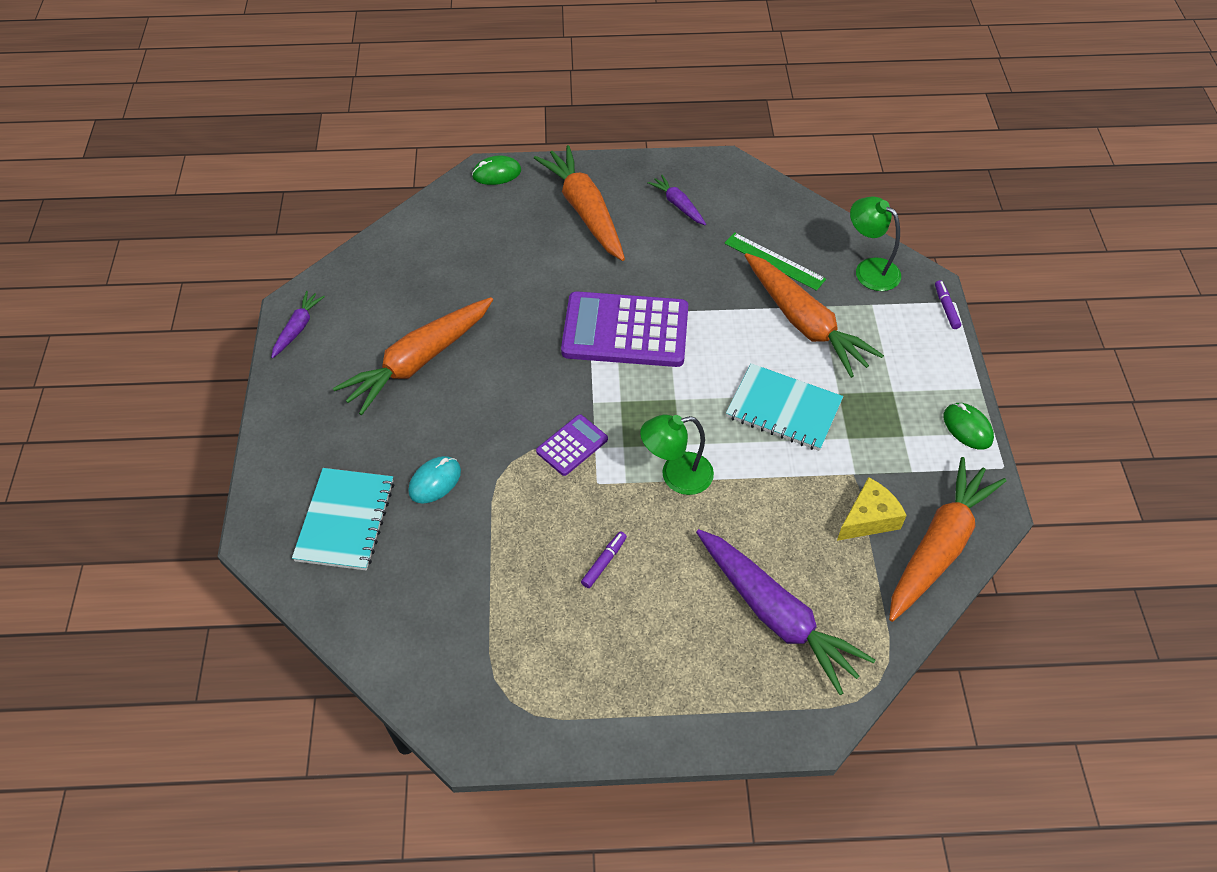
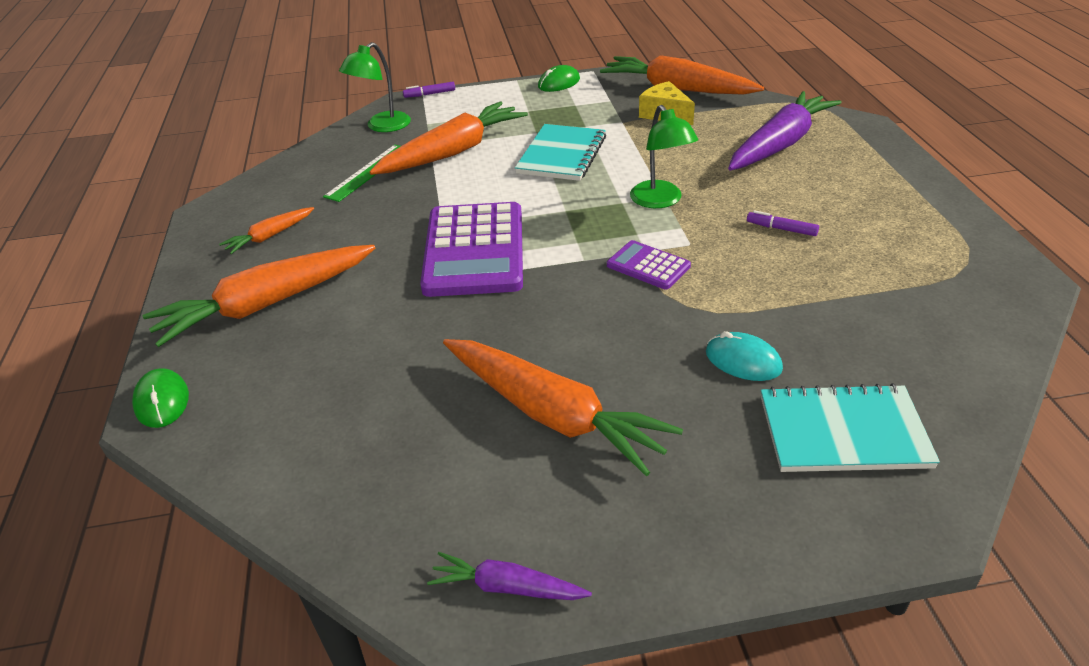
camera: 95 degrees left, 15 degrees down
purple carrot [647,174,706,225] -> orange carrot [219,207,314,254]

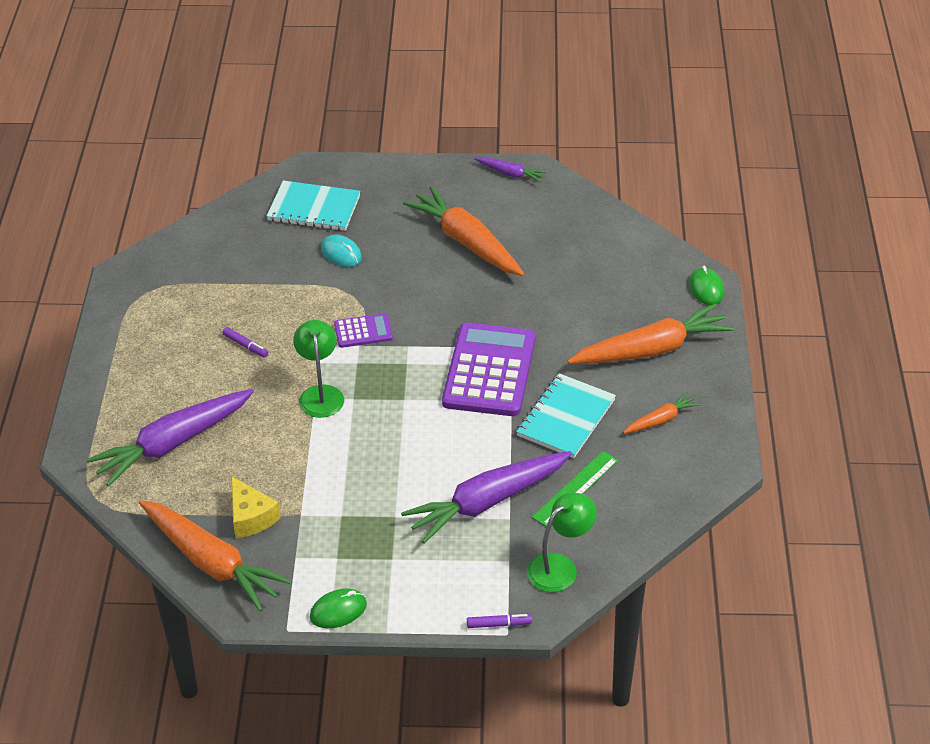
camera: 170 degrees left, 5 degrees up
orange carrot [369,101,528,175] -> purple carrot [401,451,572,544]
turquoise notebook [515,124,606,181] -> turquoise notebook moved to [516,373,616,458]
purple calculator [607,240,691,289] -> purple calculator turned 60 degrees counterclockwise [334,313,393,348]

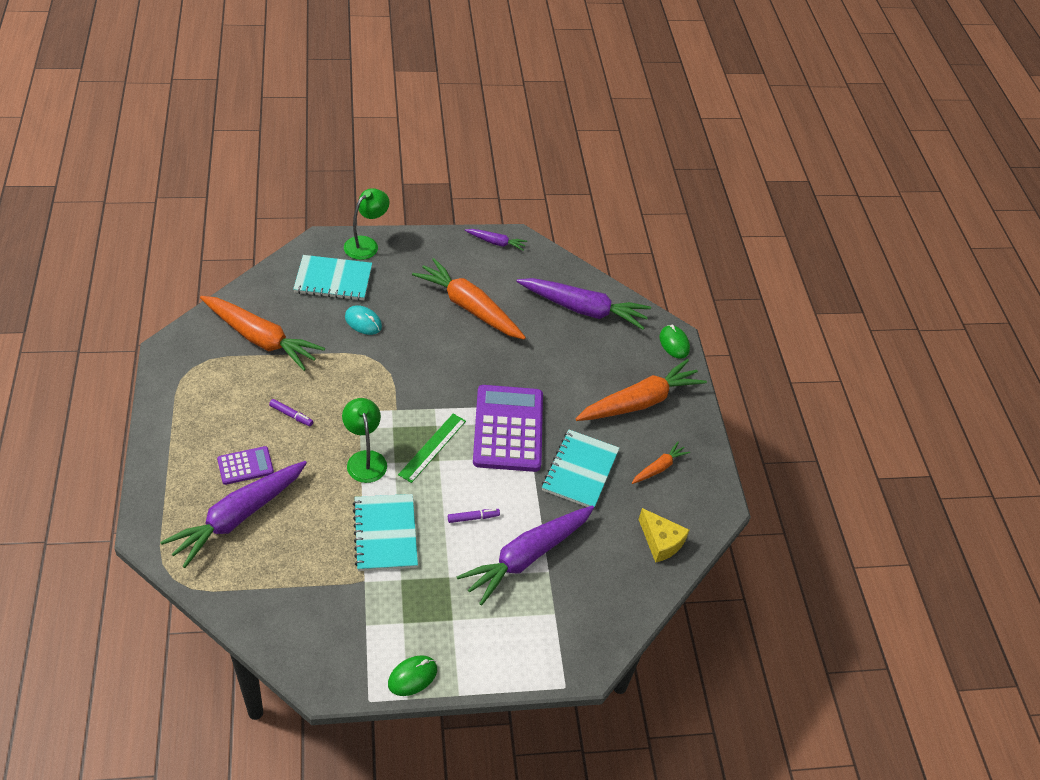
camera: 15 degrees left, 5 degrees up
orange carrot [139,500,292,612] -> orange carrot moved to [200,296,325,371]
yellow cheese [231,476,281,538] -> yellow cheese moved to [638,508,689,563]
purple calculator [334,313,393,348] -> purple calculator moved to [217,446,274,485]
purple marker [467,614,532,628] -> purple marker moved to [448,509,500,523]
green lamp [527,493,597,592] -> green lamp moved to [344,188,389,260]
green ruler [532,451,618,527] -> green ruler moved to [398,414,466,483]
none -> turquoise notebook [353,494,418,571]
none -> purple carrot [517,278,651,330]

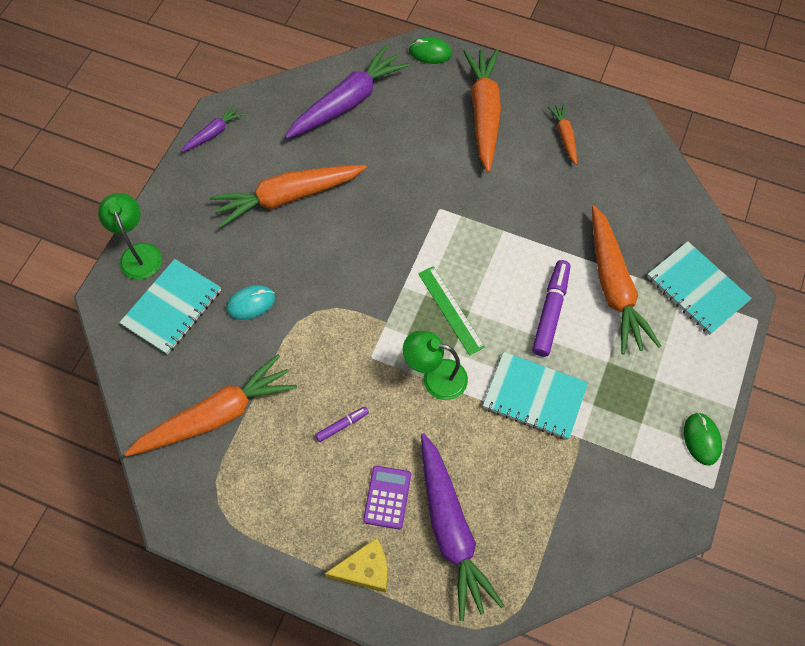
camera: 55 degrees left, 15 degrees up
purple marker [448,509,500,523] -> purple marker [532,260,571,357], size x1.91
purple carrot [457,505,594,606] -> orange carrot [592,205,661,354]
purple calculator [473,385,543,472] -> none
turquoise notebook [542,430,619,508] -> turquoise notebook moved to [647,241,752,335]
yellow cheese [638,508,689,563] -> yellow cheese moved to [324,538,388,593]

